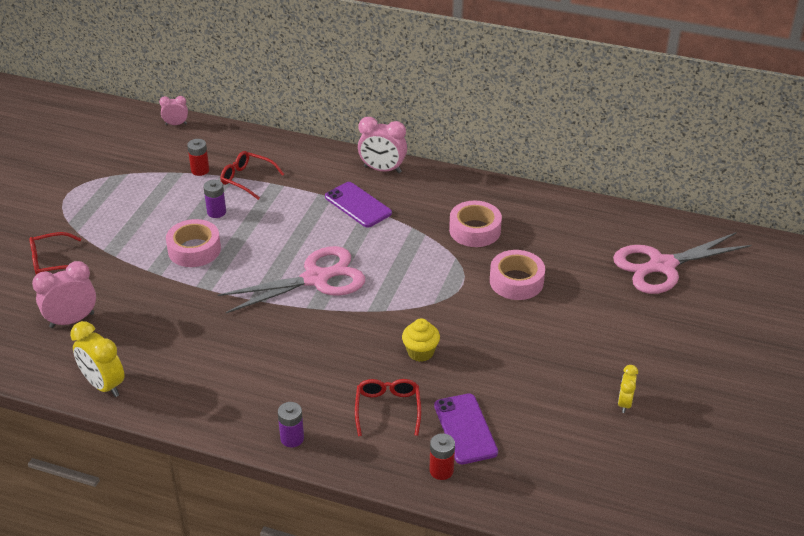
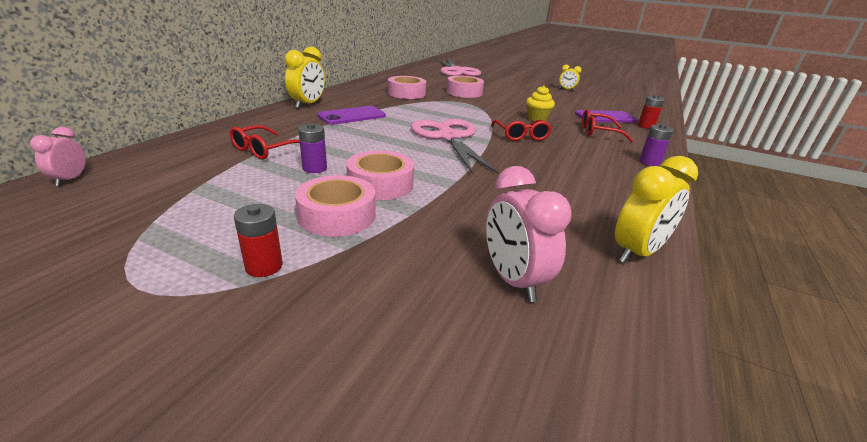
camera: 85 degrees left, 10 degrees down
red glasses [30,232,81,275] -> red glasses moved to [491,120,552,141]
red battery [187,139,210,176] -> red battery moved to [234,204,283,277]
pink clock [358,117,407,173] -> yellow clock [285,47,325,108]
none -> pink tape [295,175,376,237]

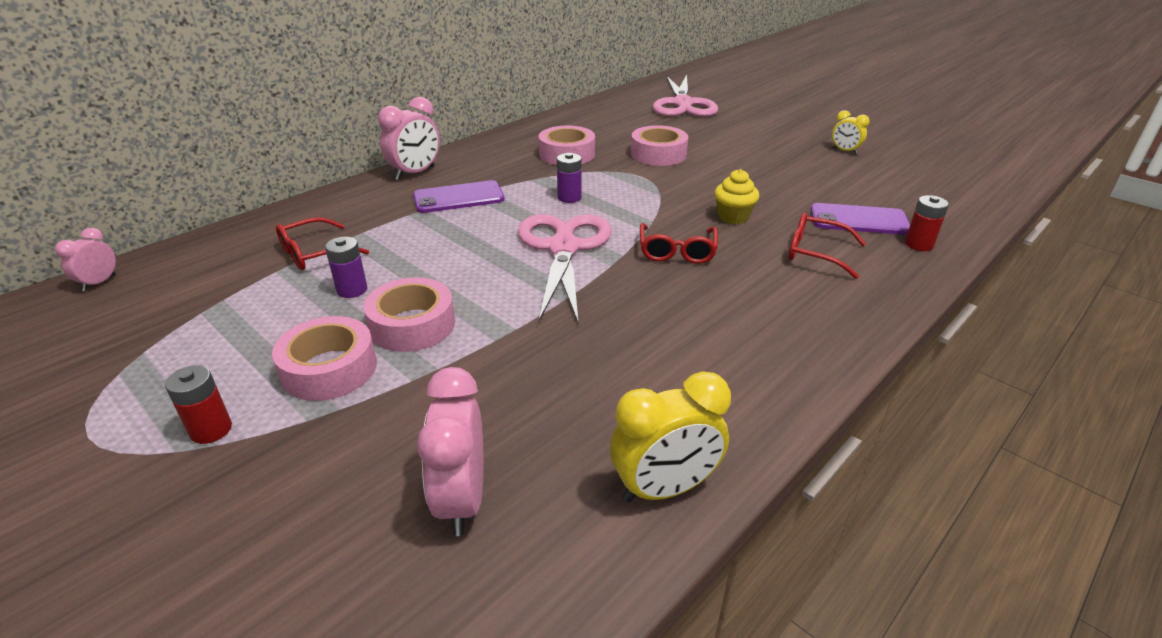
camera: 20 degrees right, 5 degrees up
yellow clock [285,47,325,108] -> pink clock [378,97,440,180]
purple battery [639,124,674,166] -> purple battery moved to [557,153,582,203]

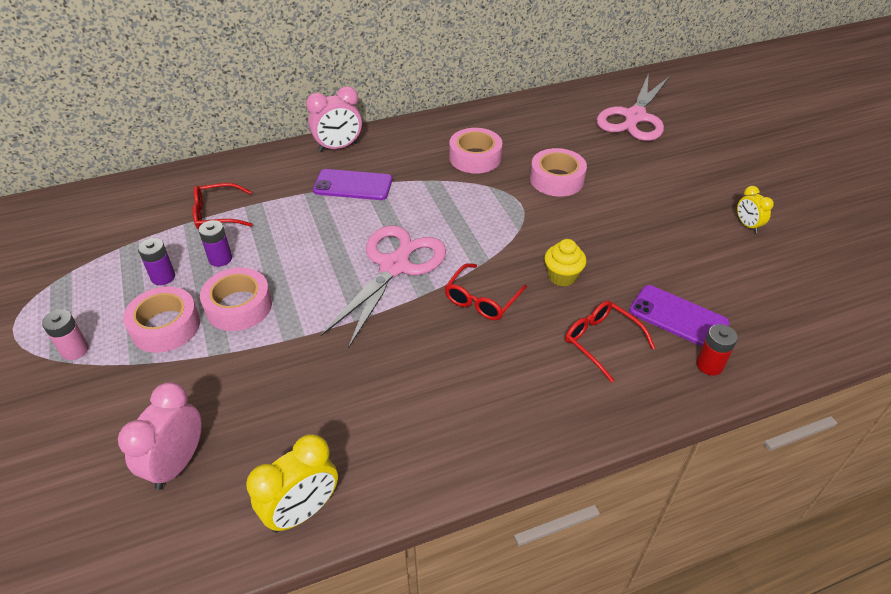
camera: 25 degrees right, 10 degrees up
pink clock [55,228,116,291] -> none
red battery [165,365,232,444] -> pink battery [42,310,89,360]
purple battery [557,153,582,203] -> purple battery moved to [138,238,175,285]
yellow clock [610,371,731,503] -> yellow clock turned 45 degrees counterclockwise [246,434,338,533]

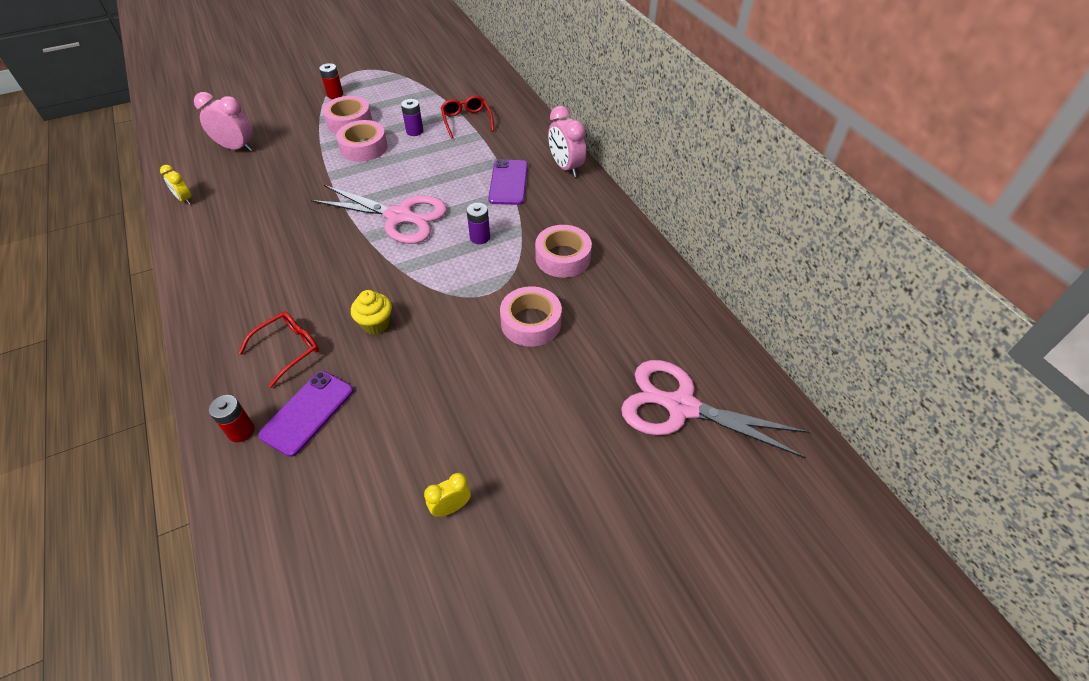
camera: 85 degrees right, 5 degrees up
pink battery [42,310,89,360] -> red battery [319,63,343,99]
purple battery [138,238,175,285] -> purple battery moved to [467,203,490,244]
yellow clock [246,434,338,533] -> yellow clock [160,165,191,204], size x0.58
red glasses [444,263,527,320] -> none

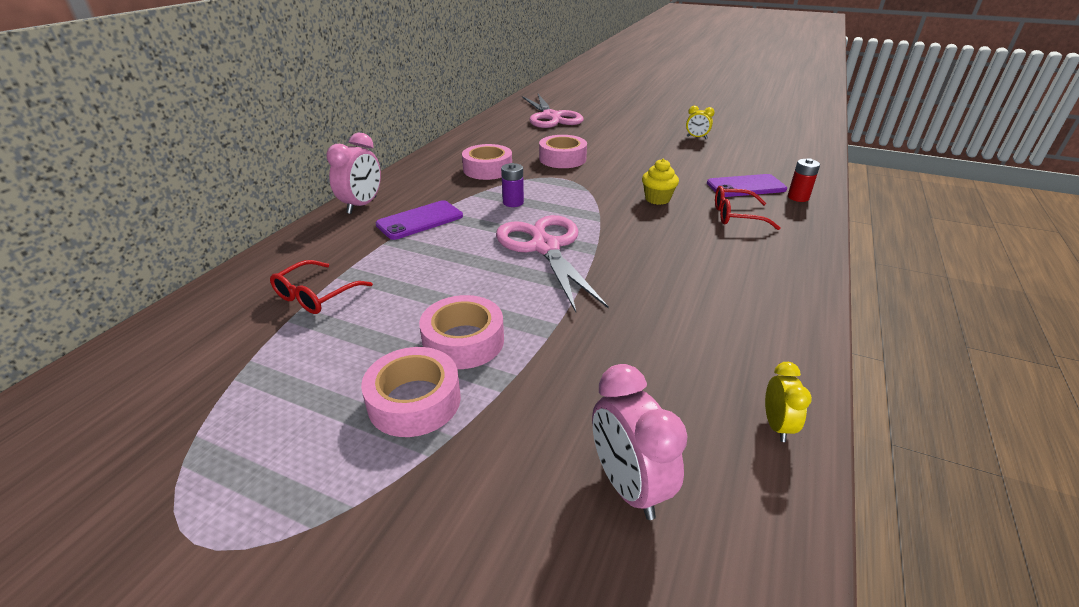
camera: 130 degrees left, 15 degrees down
red battery [319,63,343,99] -> none
purple battery [401,99,424,136] -> none

